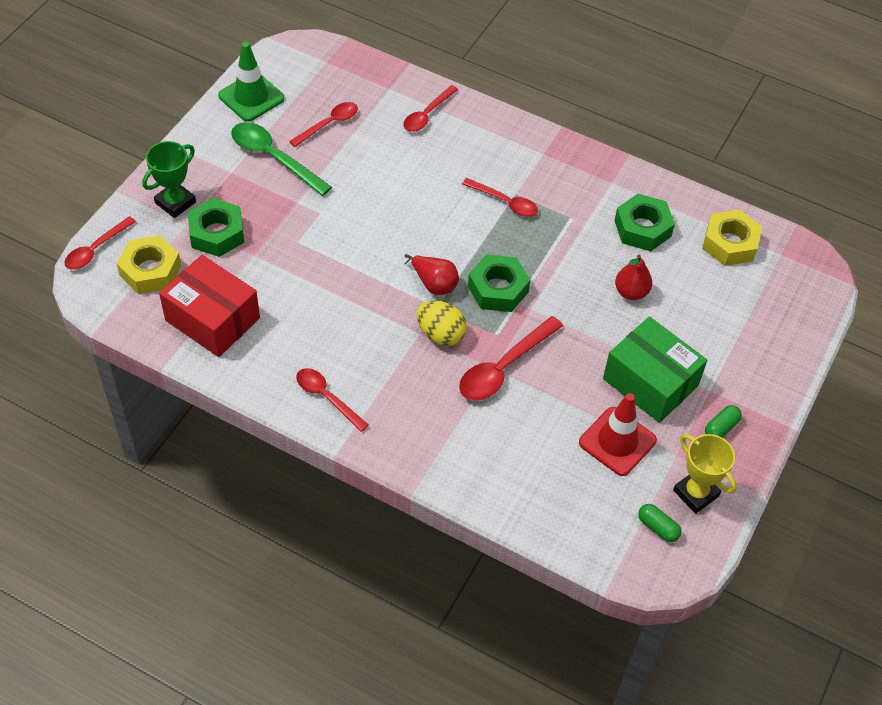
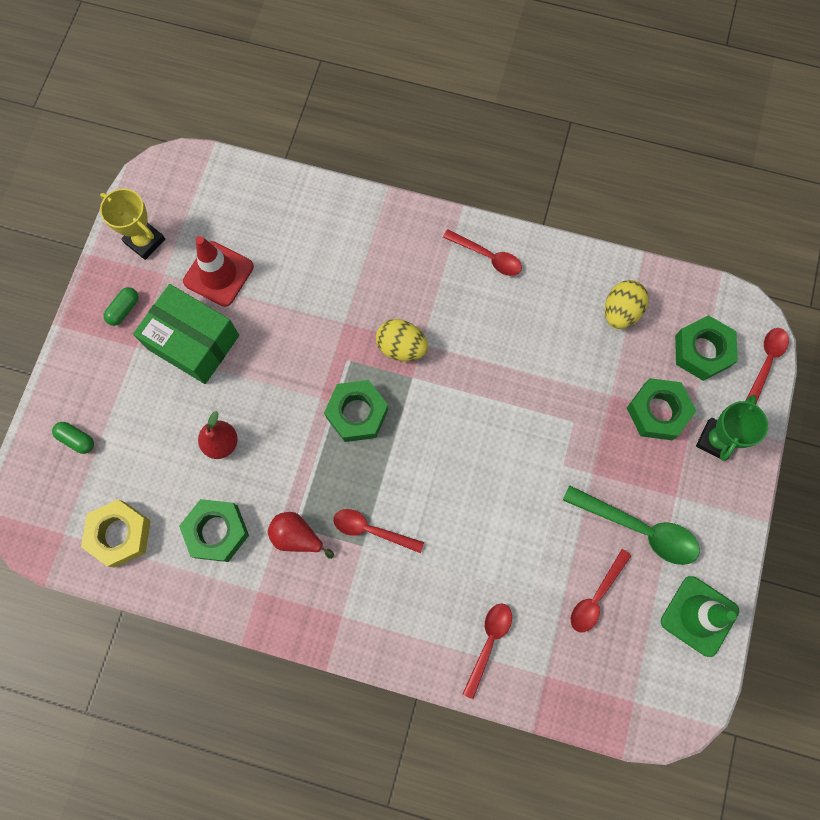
camera: 170 degrees right, 20 degrees up
yellow nut [117,235,181,294] -> green nut [675,315,738,381]
red box [159,255,260,357] -> yellow egg [605,280,649,329]
red pear [404,254,459,295] -> red pear moved to [268,512,334,559]
red spoon [459,316,563,401] -> none
green capsule [638,504,682,542] -> green capsule moved to [52,422,94,454]

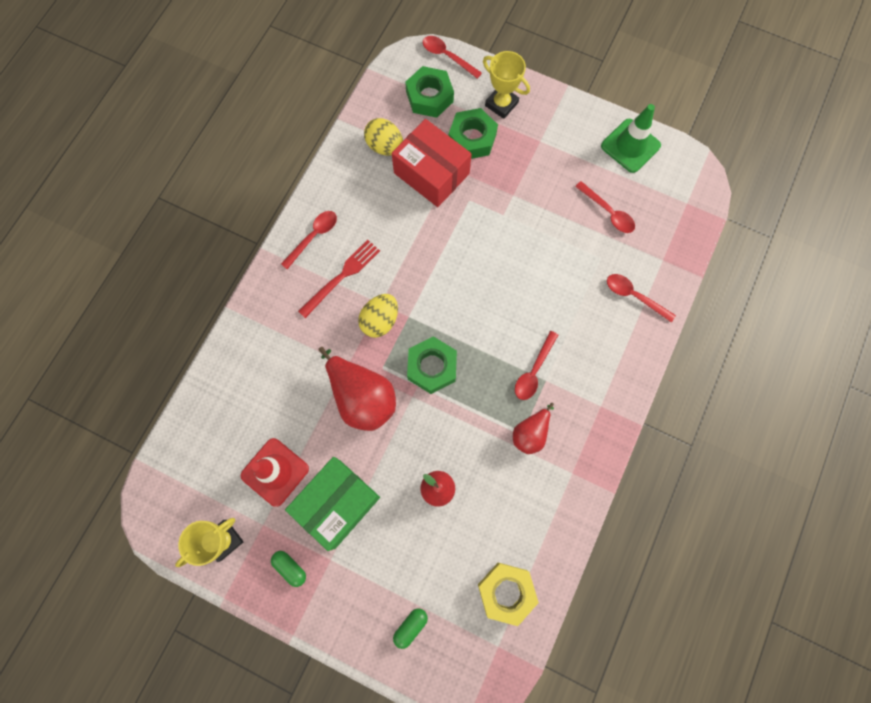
camera: 80 degrees left, 0 degrees up
green nut [179,499,249,562] -> none
green spoon [563,485,700,565] -> none
green trophy [696,395,768,461] -> yellow trophy [483,51,530,119]
none -> red fork [298,240,380,318]
none -> red pear [318,347,396,431]
none -> red box [392,119,472,207]

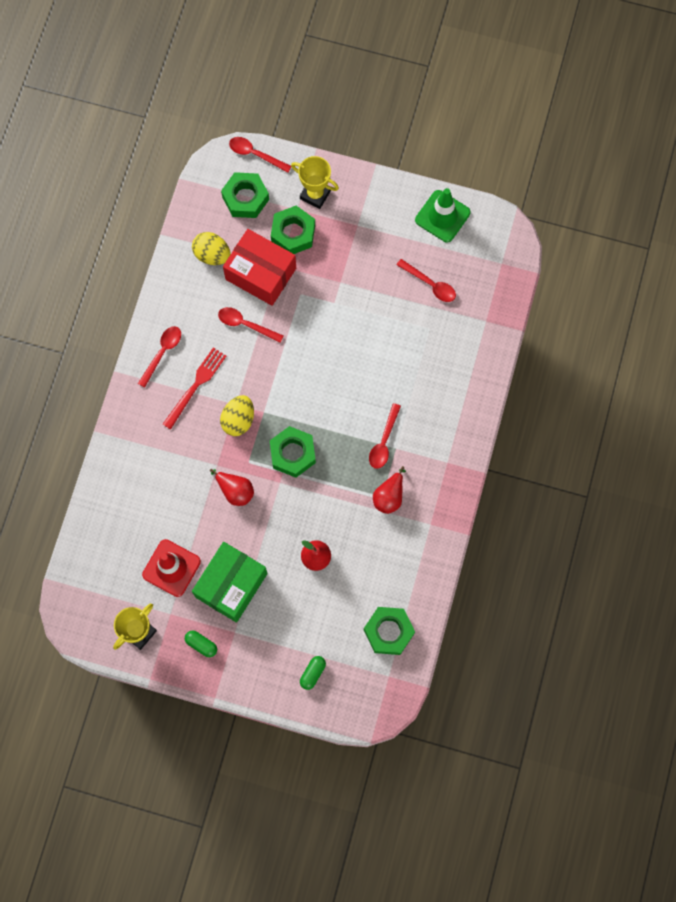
camera: 10 degrees left, 0 degrees up
red pear [318,347,396,431] -> red pear [210,469,254,506], size x0.58
yellow nut [478,563,539,626] -> green nut [364,607,415,655]
red spoon [607,274,676,323] -> red spoon moved to [218,307,284,343]

